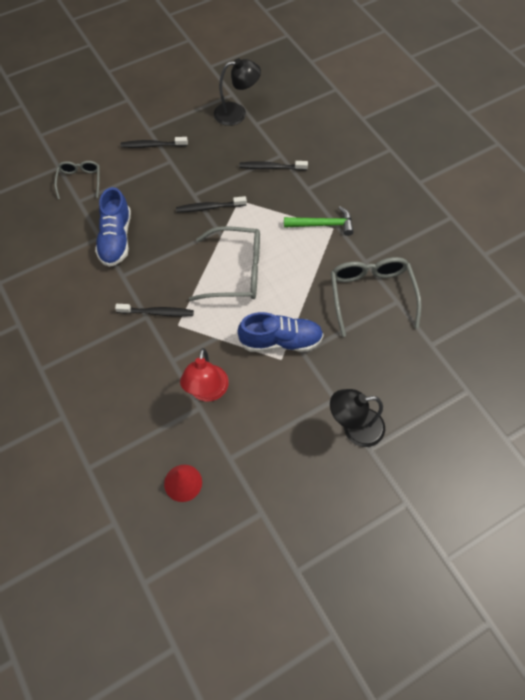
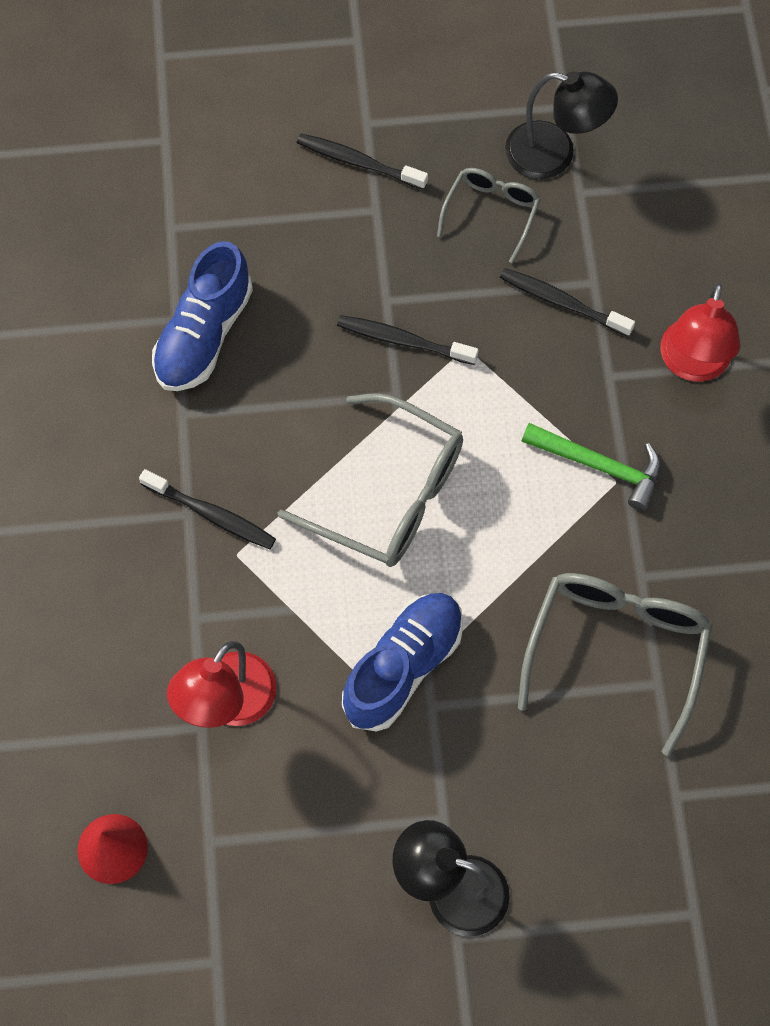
camera: 25 degrees right, 5 degrees up
grey glasses [54,161,100,199] -> grey glasses moved to [437,168,541,263]
blue shoe [238,312,324,352] -> blue shoe turned 75 degrees counterclockwise [342,593,463,732]
none -> red lamp [660,283,741,382]

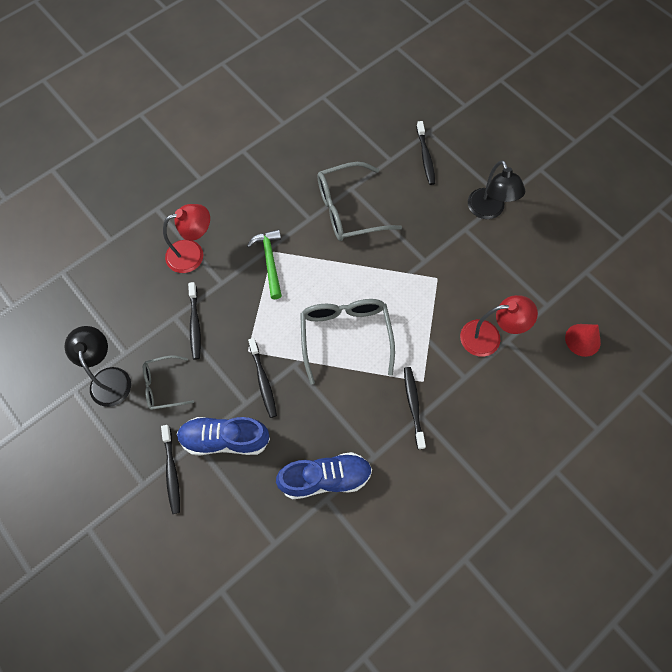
camera: 125 degrees left, 0 degrees up
blue shoe [342,593,463,732] -> blue shoe moved to [177,417,270,456]
none -> black toothbrush [416,121,435,185]

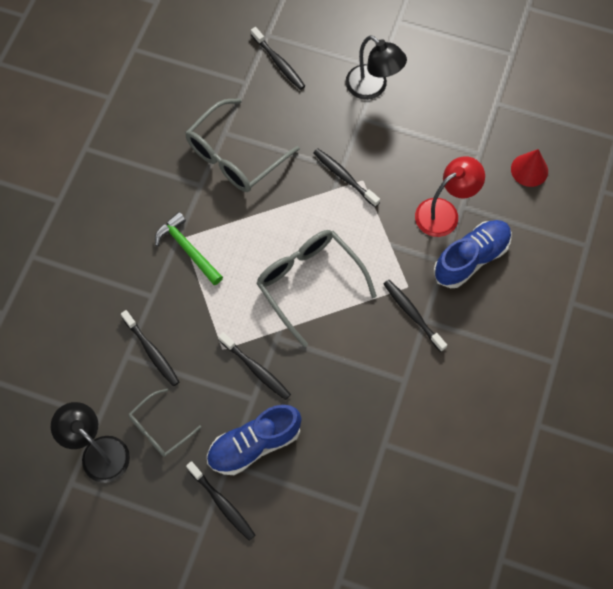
camera: 30 degrees left, 0 degrees up
red lamp [163,204,210,273] -> none
blue shoe [276,452,372,500] -> blue shoe moved to [433,220,512,288]
none -> black toothbrush [313,149,380,207]

